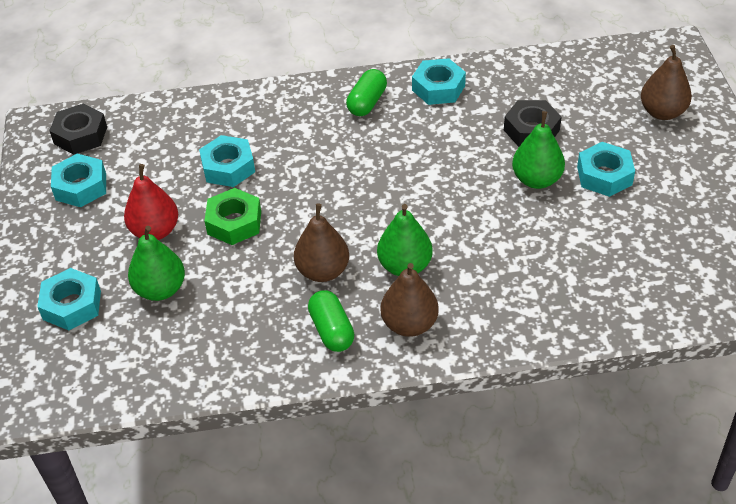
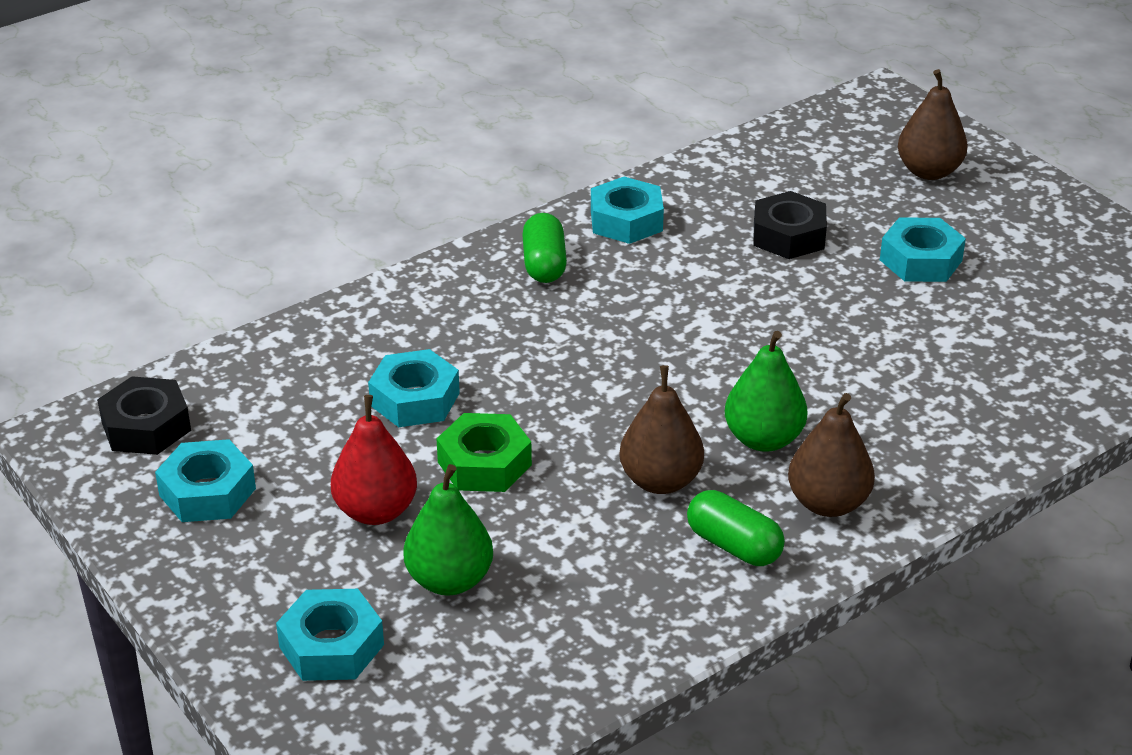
camera: 30 degrees left, 10 degrees down
green pear [512,111,565,189] -> none

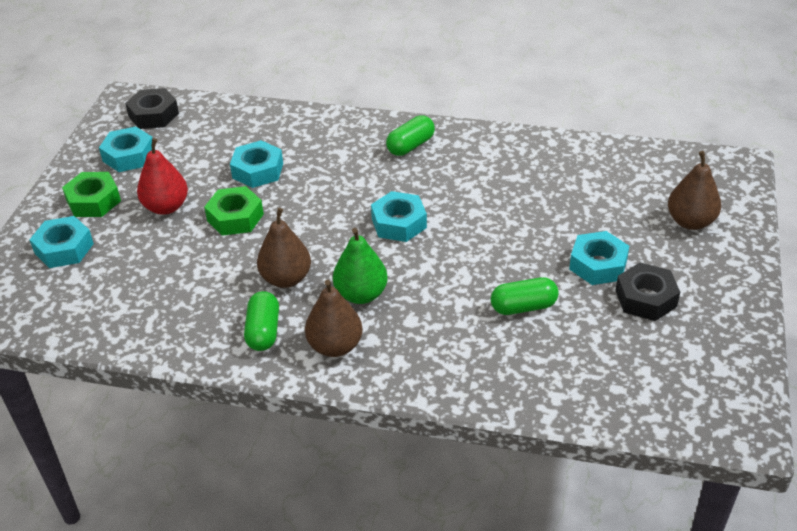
camera: 50 degrees right, 5 degrees up
green pear [403,464,493,595] -> none
turquoise nut [591,177,664,244] -> turquoise nut moved to [371,191,427,242]
black nut [753,191,827,259] -> black nut moved to [615,262,680,321]
none -> green nut [62,172,121,217]
none -> green capsule [491,277,559,315]

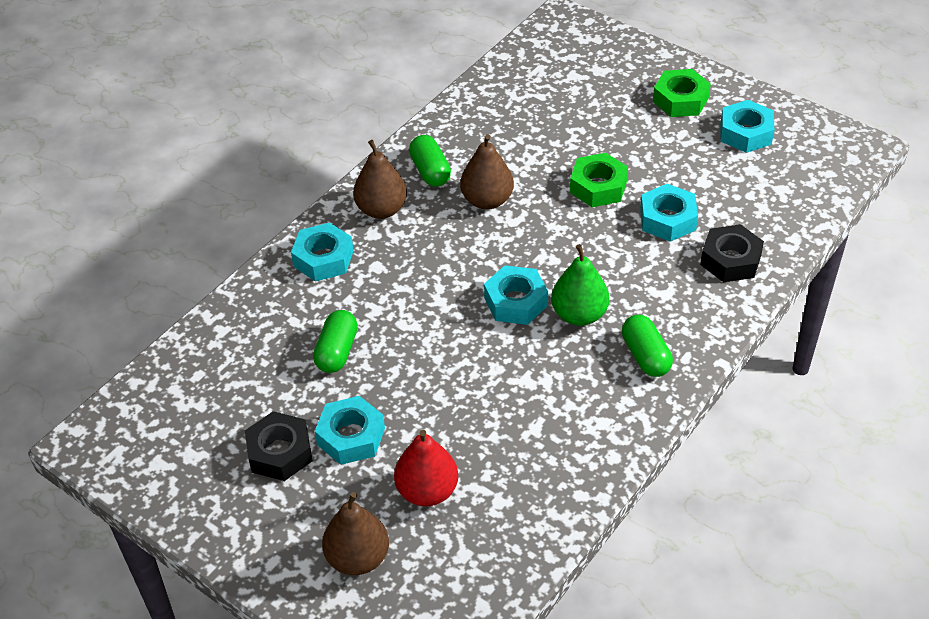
camera: 115 degrees right, 5 degrees up
turquoise nut [30,216,94,268] -> turquoise nut moved to [291,222,354,282]
black nut [125,88,179,129] -> black nut moved to [700,224,764,282]
red pear [137,138,188,215] -> red pear moved to [394,430,458,506]
green capsule [244,291,279,351] -> green capsule turned 45 degrees clockwise [409,135,451,187]
green pear [333,228,388,304] -> green pear moved to [551,244,609,326]

